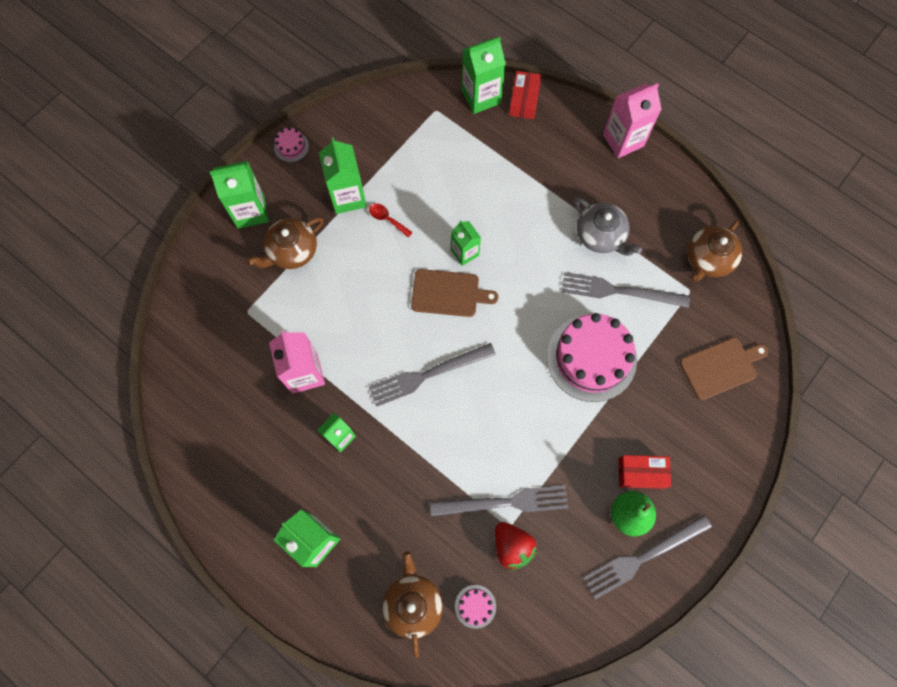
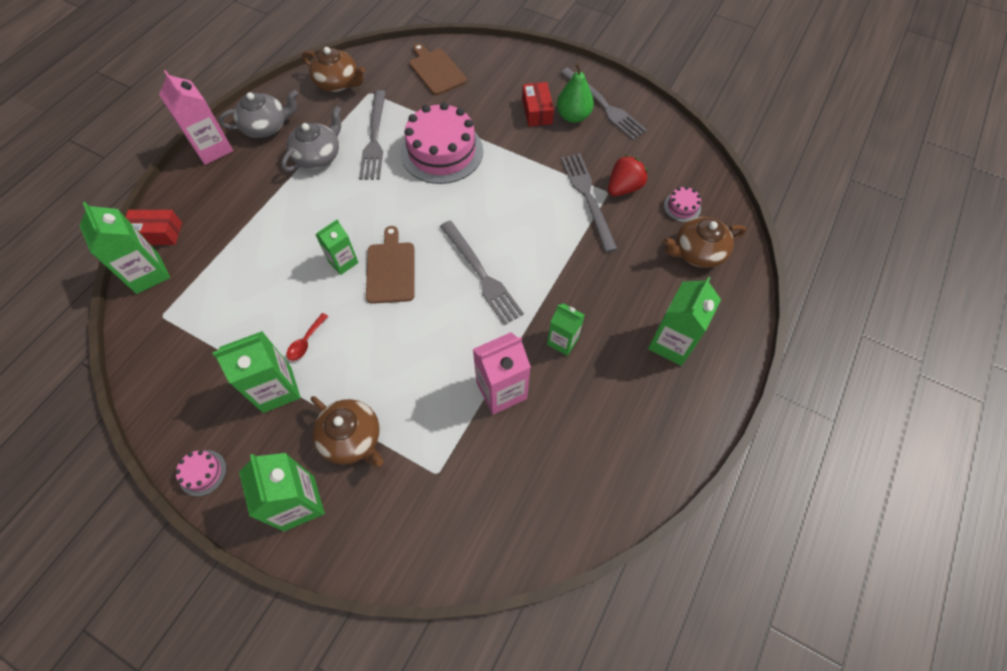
camera: 100 degrees left, 10 degrees down
none -> grey teapot [219,90,298,138]

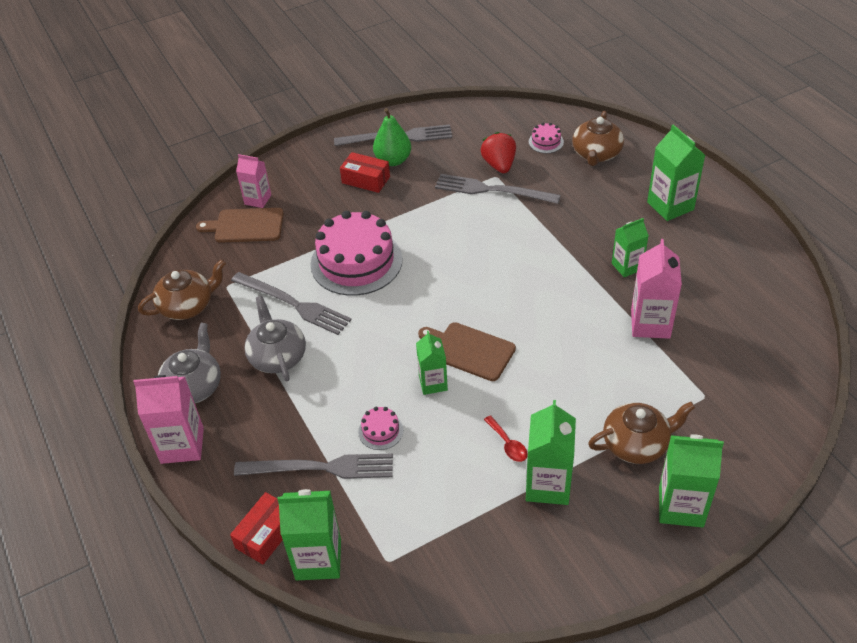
camera: 55 degrees left, 15 degrees down
pink cake [175,450,226,496] -> pink cake moved to [358,407,403,450]
grey fork [440,220,524,325] -> grey fork moved to [234,453,393,479]
none -> pink carton [236,154,271,208]

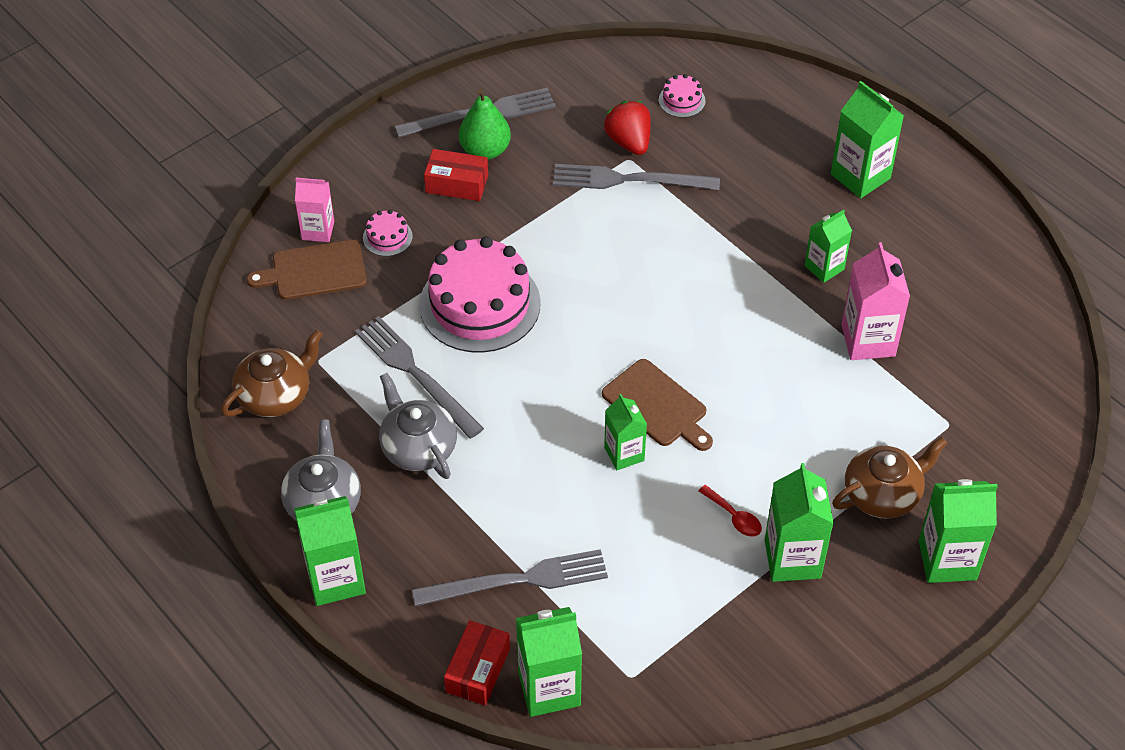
camera: 15 degrees left, 5 degrees up
pink carton [133,375,204,464] -> green carton [294,496,366,606]
grey fork [231,272,351,335] -> grey fork turned 150 degrees counterclockwise [355,316,484,439]
pink cake [358,407,403,450] -> pink cake moved to [363,210,413,256]
brown cutting board [418,322,516,381] -> brown cutting board turned 150 degrees counterclockwise [602,359,713,451]
brown teapot [572,111,624,166] -> none

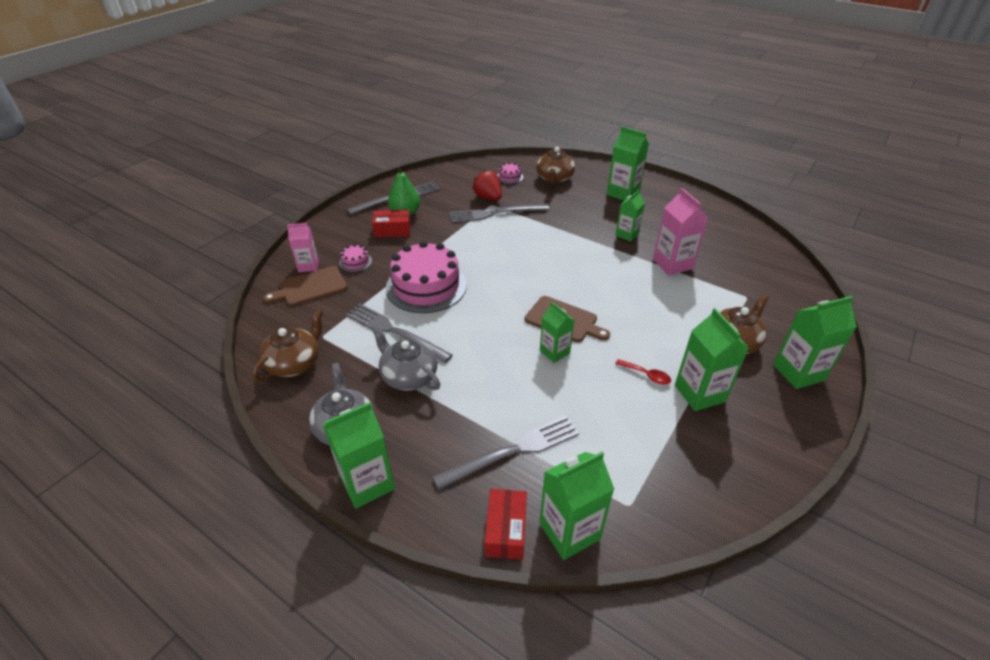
camera: 15 degrees left, 10 degrees down
none -> brown teapot [536,147,575,184]

